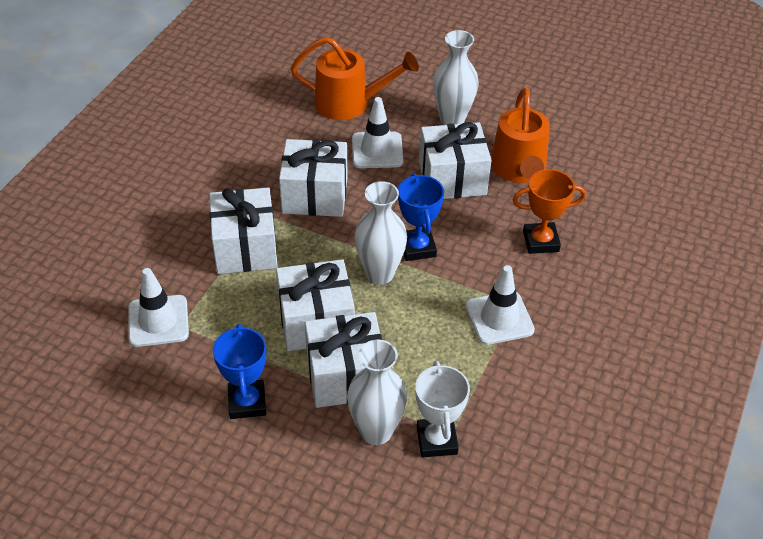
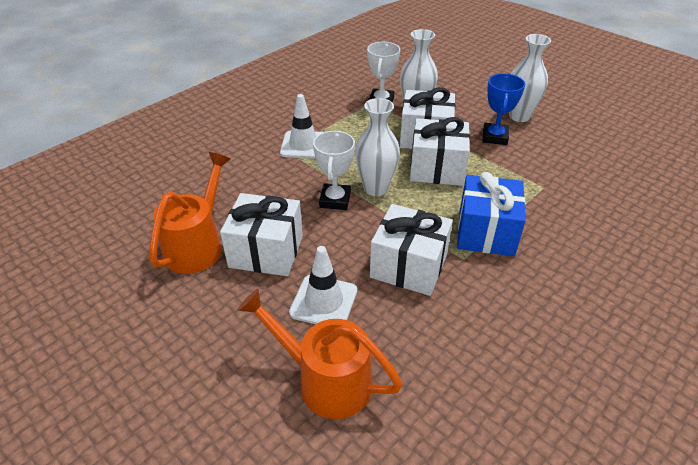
camera: 160 degrees left, 5 degrees down
white traffic cone [128,268,189,347] -> none
white gift [209,187,278,274] -> blue gift [457,172,526,256]
blue trophy [398,174,444,261] -> white trophy [313,131,355,210]
white vase [433,30,479,125] -> white vase moved to [509,34,551,122]
orange trophy [513,169,586,254] -> none

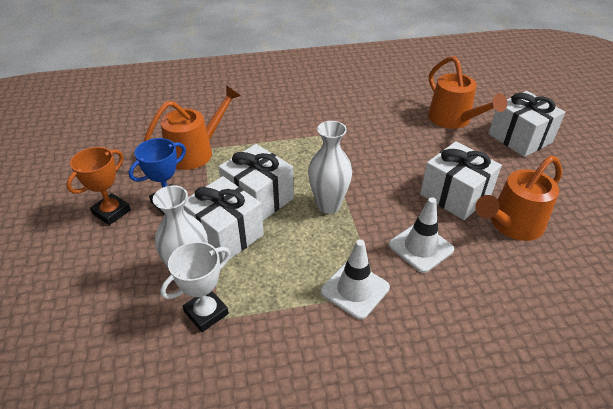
camera: 145 degrees left, 0 degrees up
white traffic cone [289,246,357,324] -> white traffic cone moved to [389,197,454,273]
white trophy [313,131,355,210] -> none
white gift [370,204,453,296] -> white gift moved to [488,91,566,157]
blue gift [457,172,526,256] -> none
white vase [509,34,551,122] -> orange trophy [66,147,131,225]
none -> orange watering can [144,85,241,170]

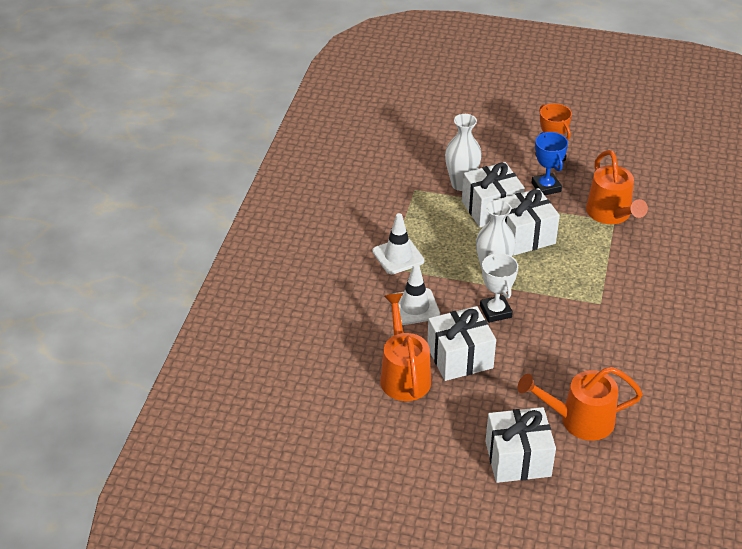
camera: 115 degrees right, 0 degrees up
white trophy [160,242,230,332] -> white trophy moved to [480,253,518,323]

